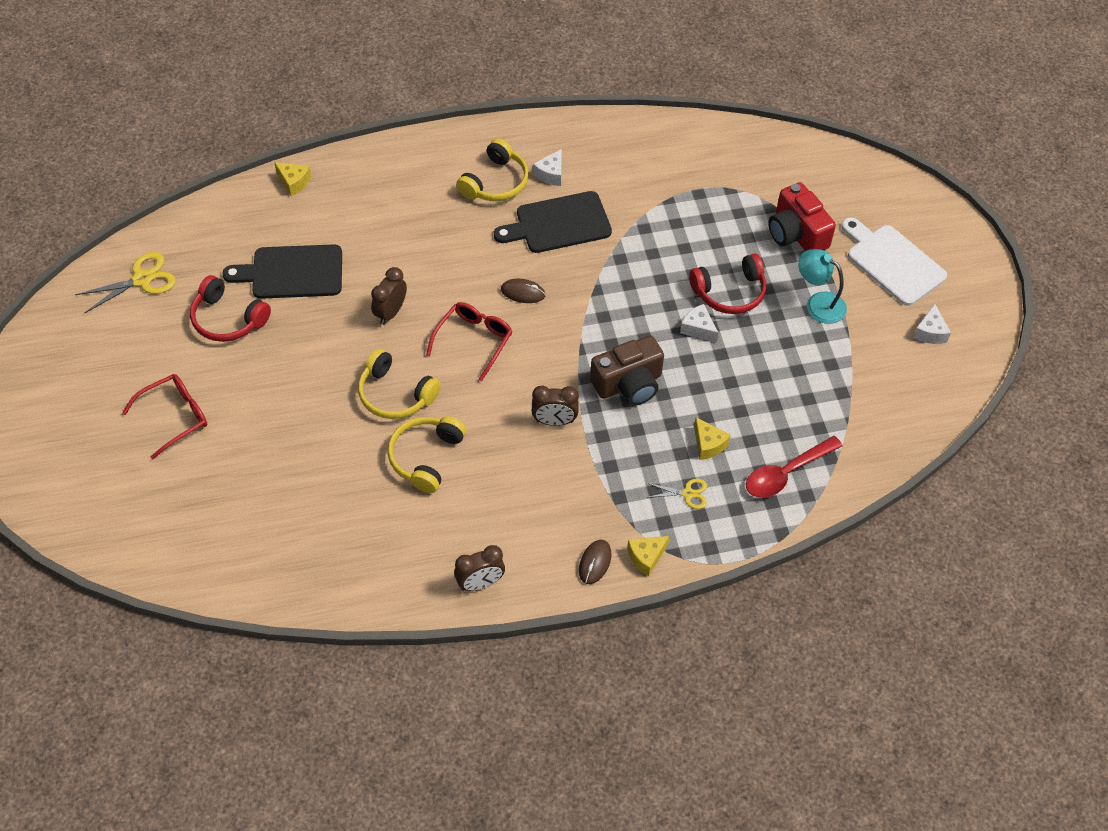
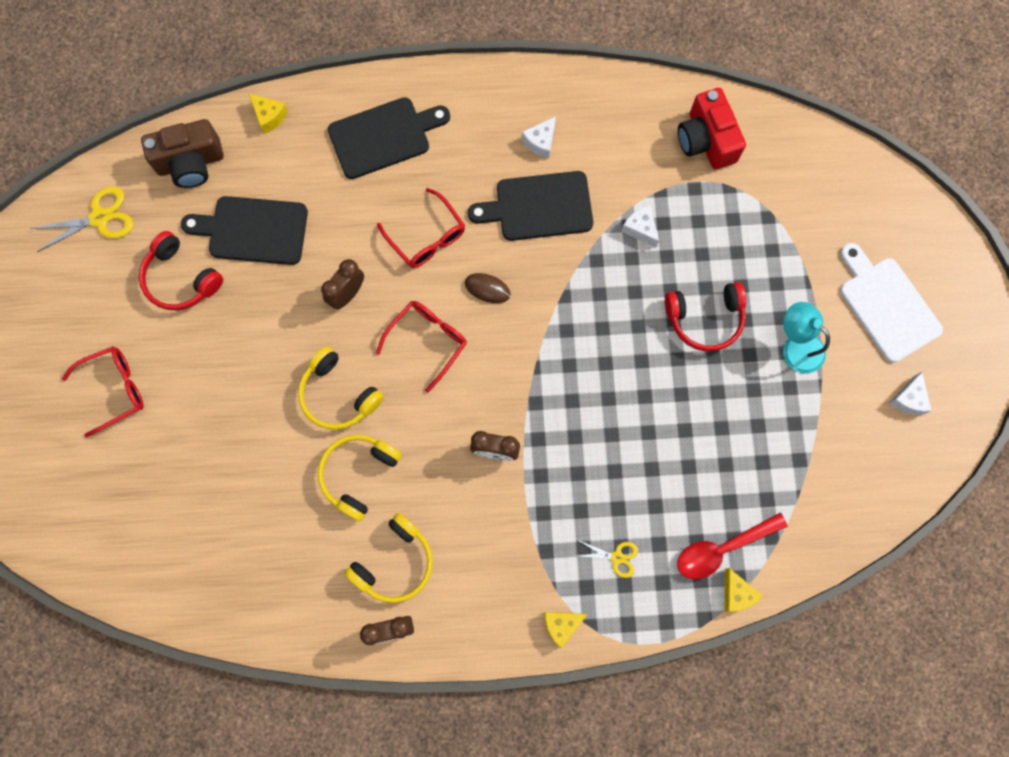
camera: 10 degrees right, 20 degrees up
yellow headphones [456,138,529,201] -> yellow headphones moved to [344,513,433,603]
brown mouse [579,540,611,584] -> none
brown camera [590,335,664,406] -> brown camera moved to [141,119,224,188]
white cheese [680,304,718,343] -> white cheese moved to [621,205,659,247]
yellow cheese [694,417,731,460] -> yellow cheese moved to [725,568,763,612]
red camera [768,182,836,251] -> red camera moved to [678,88,746,169]
none -> black cutting board [328,97,450,179]
none -> red glasses [377,188,465,268]

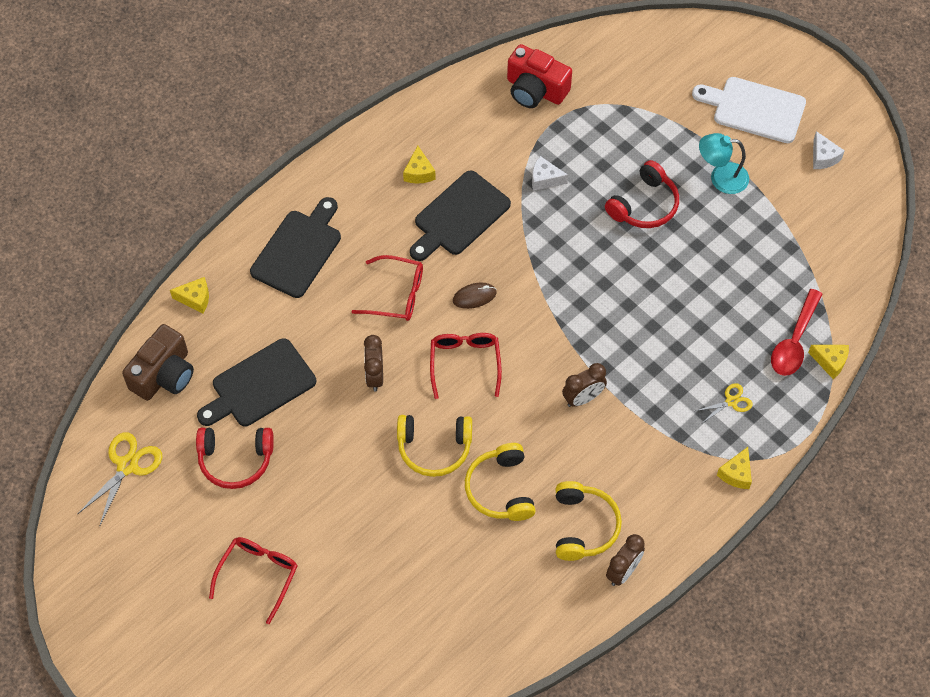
camera: 40 degrees left, 15 degrees down
white cheese [522,116,556,158] -> yellow cheese [403,146,436,184]

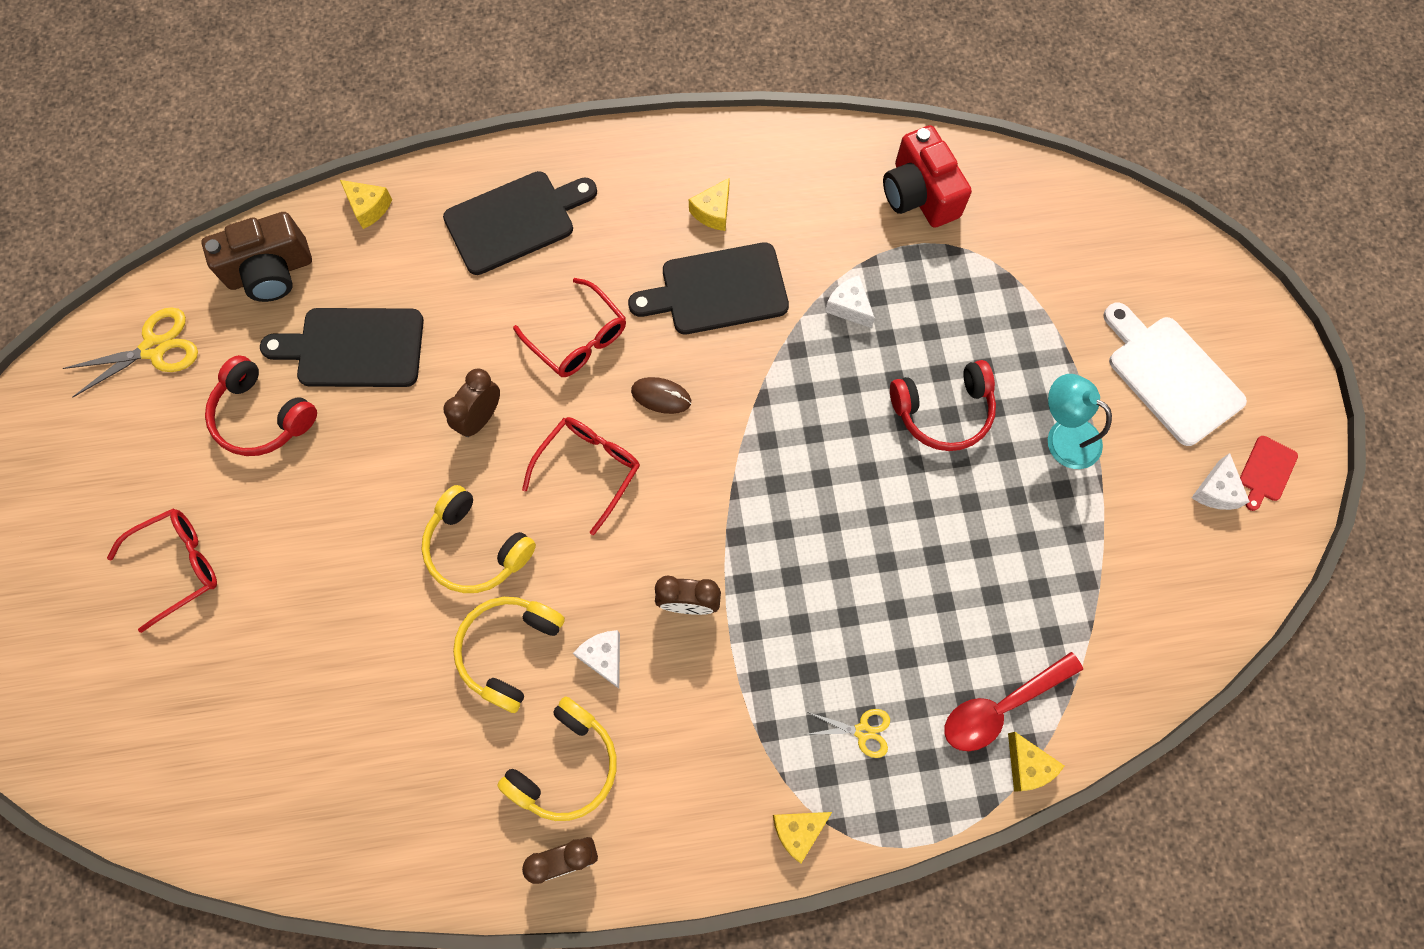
camera: 35 degrees right, 10 degrees up
none -> white cheese [573,630,620,689]
none -> red cutting board [1240,436,1298,511]

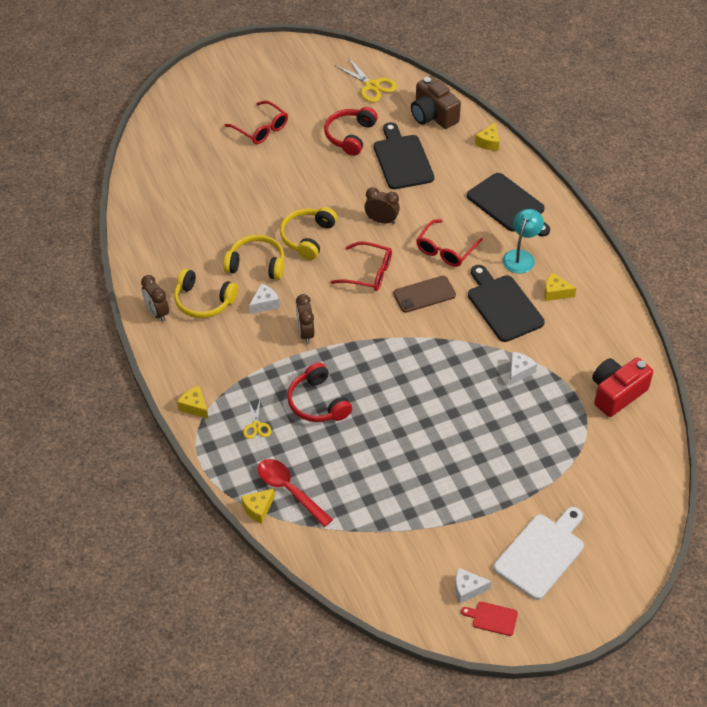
camera: 75 degrees right, 20 degrees down
brown mouse [631,377,691,414] -> brown phone [393,276,456,313]
red headphones [890,360,996,451] -> red headphones moved to [287,362,352,422]
turquoise lamp [1048,374,1112,469] -> turquoise lamp moved to [503,209,544,274]

